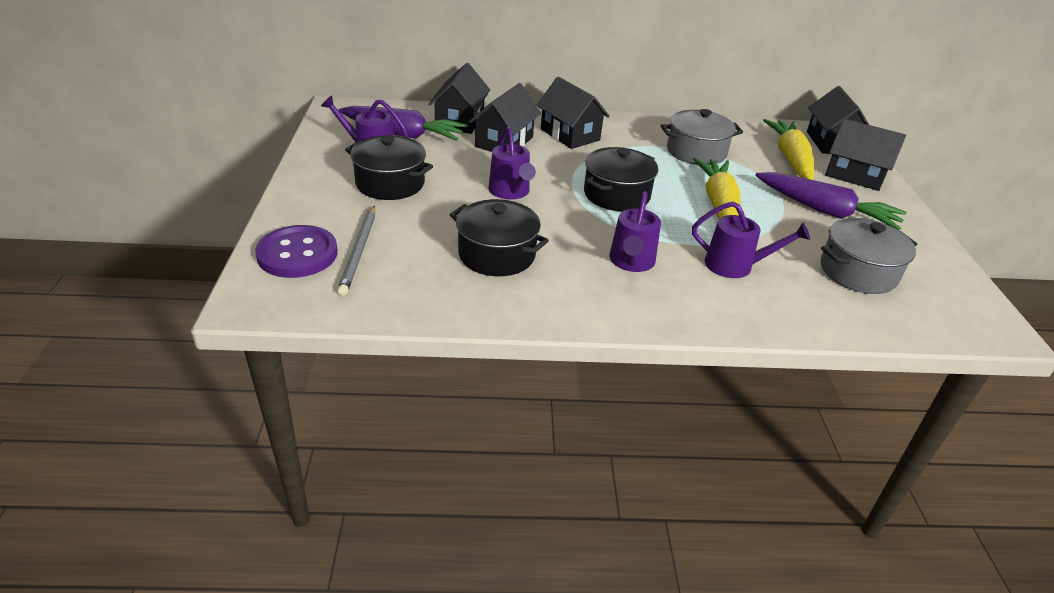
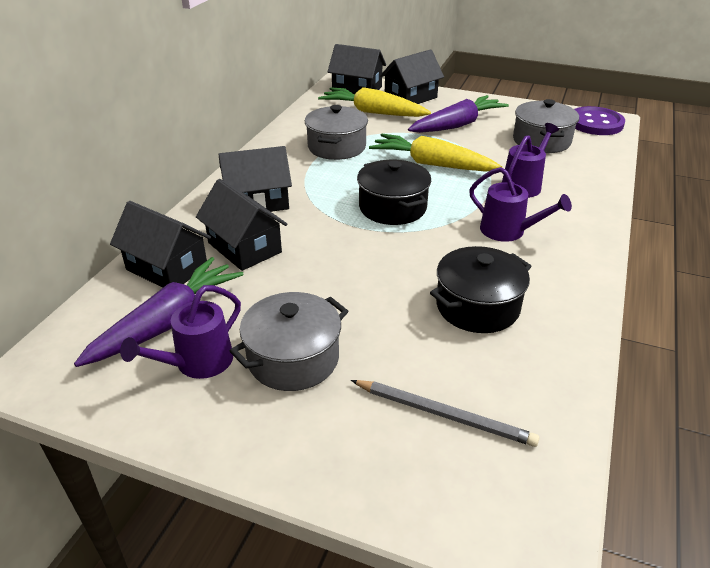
camera: 65 degrees left, 0 degrees up
purple button [255,225,338,278] -> purple button moved to [574,106,625,135]
black pot [345,135,433,200] -> grey pot [230,292,348,391]
purple watering can [488,126,536,200] -> none

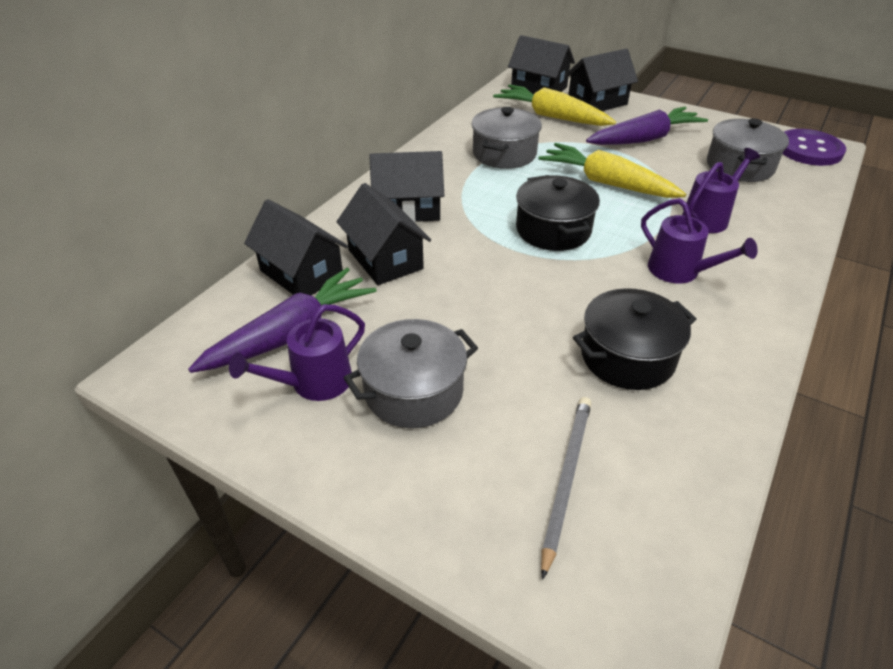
camera: 10 degrees right, 5 degrees up
grey pencil [351,380,539,447] -> grey pencil turned 105 degrees counterclockwise [541,397,591,580]

